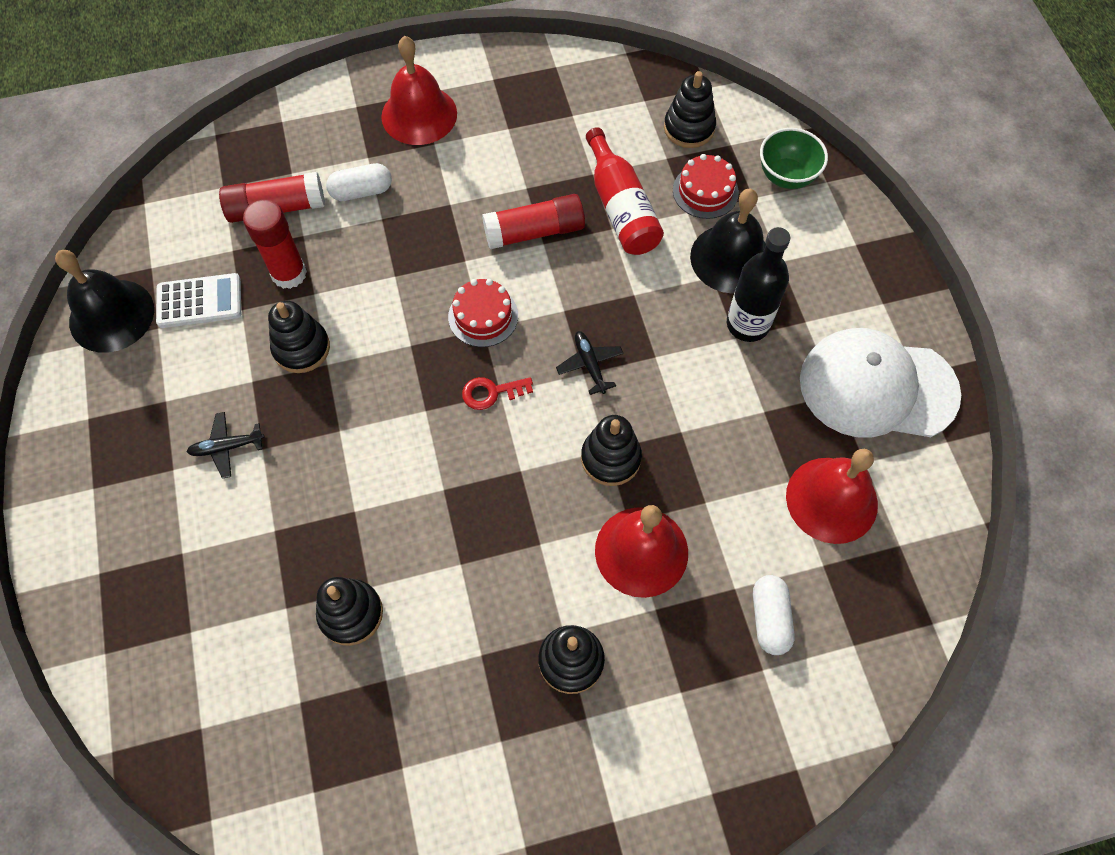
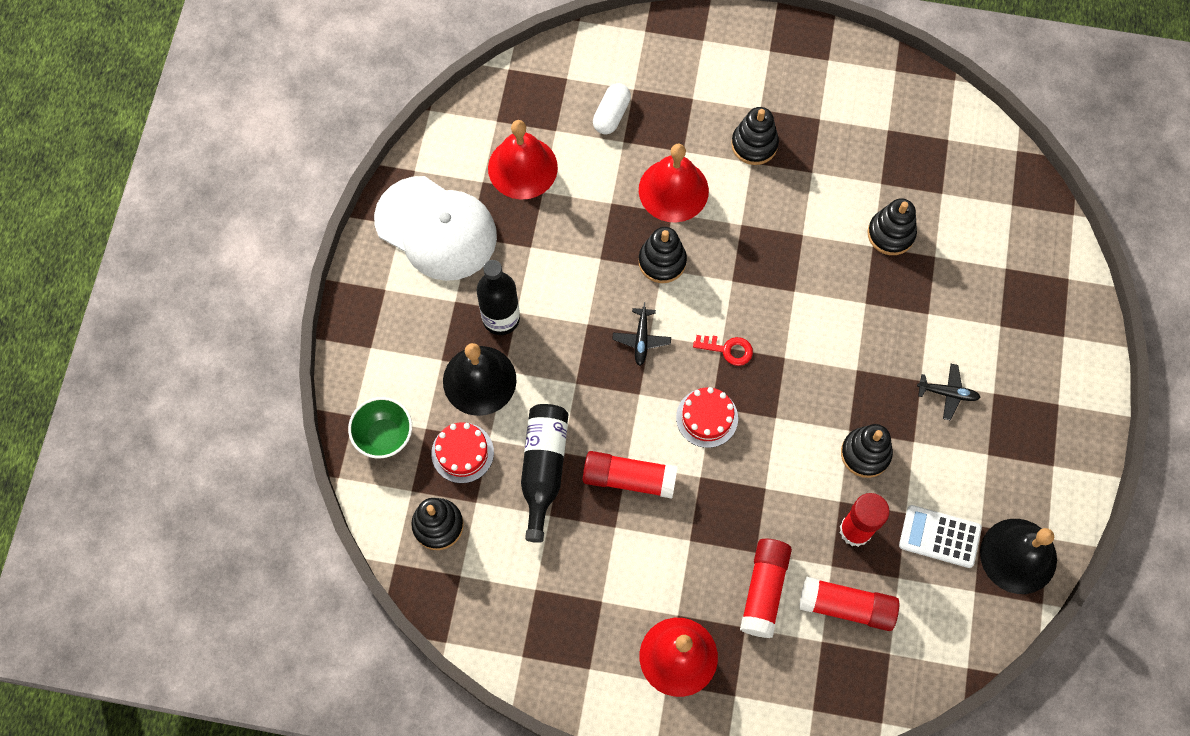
camera: 155 degrees left, 5 degrees up
white capsule [326,163,392,201] -> red glue stick [740,539,792,638]
red bottle [586,127,664,255] -> black bottle [521,404,568,543]

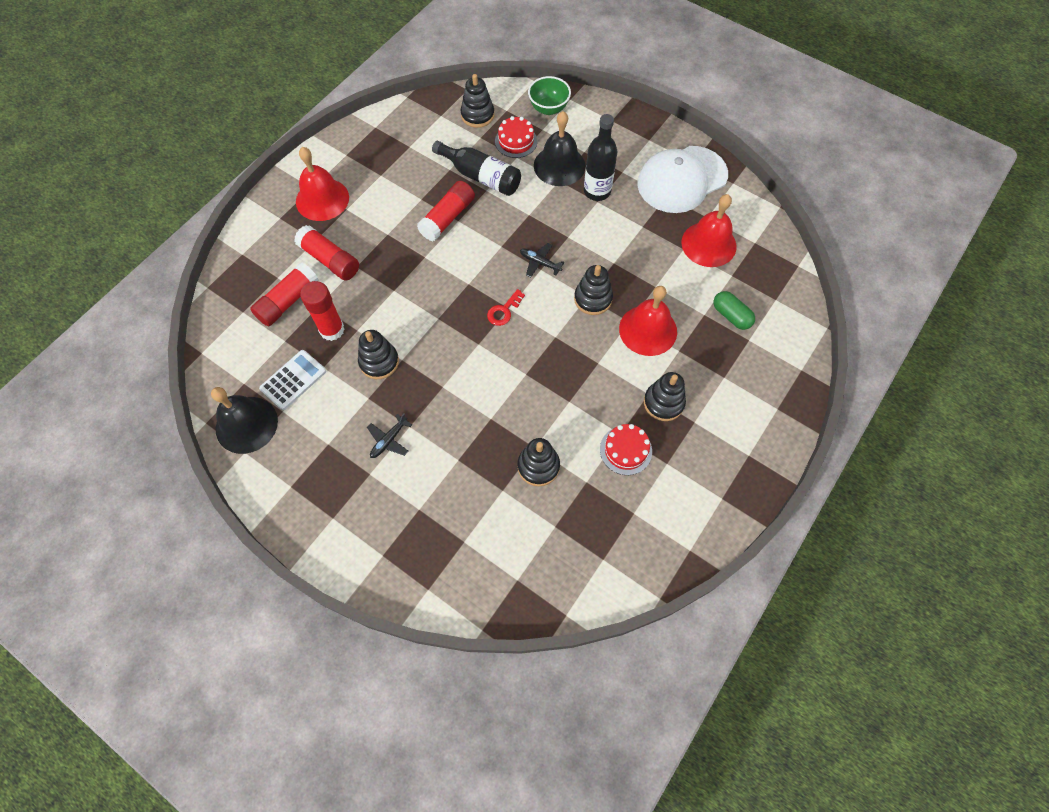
camera: 115 degrees right, 5 degrees down
white capsule [593,83,631,135] -> green capsule [713,291,755,330]
red cake [676,387,738,448] -> red cake moved to [600,424,652,475]

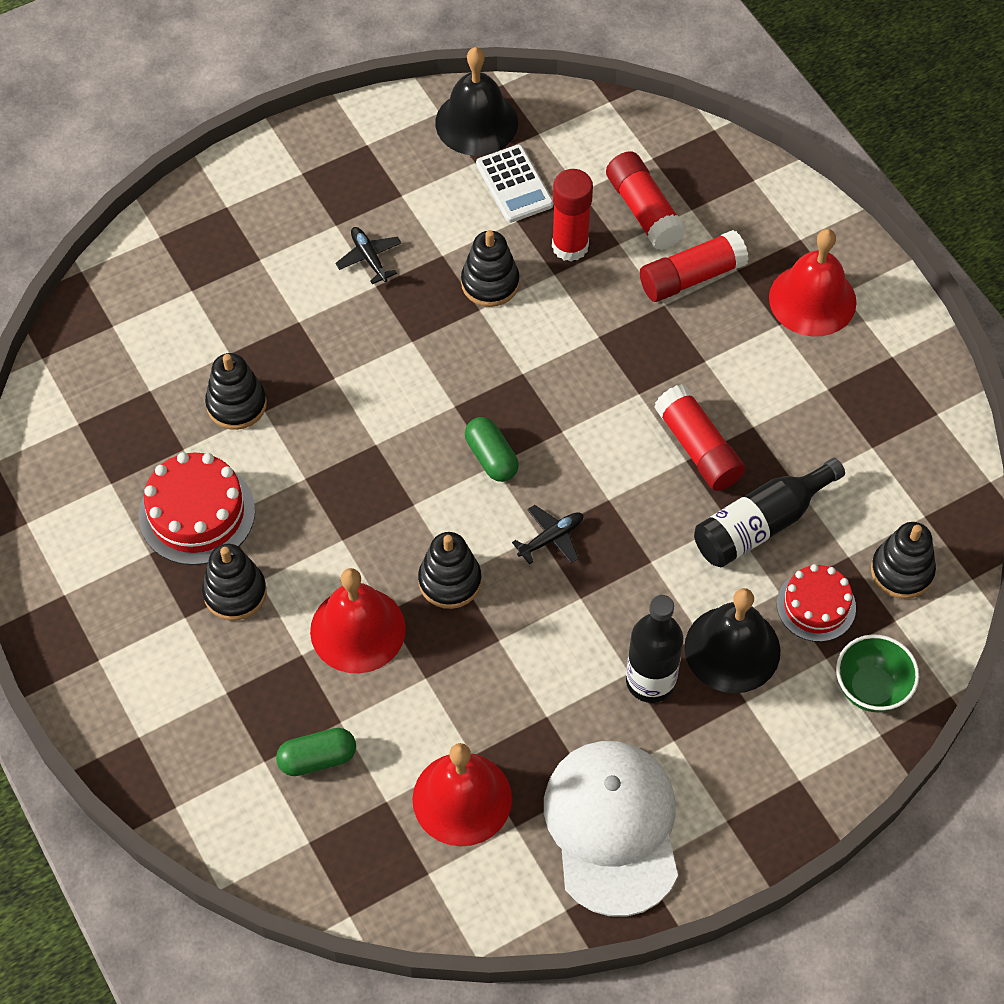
camera: 115 degrees right, 5 degrees down
red key [487,289,525,326] -> green capsule [465,417,519,482]
red cake [600,424,652,475] -> red cake [139,452,255,565], size x1.50

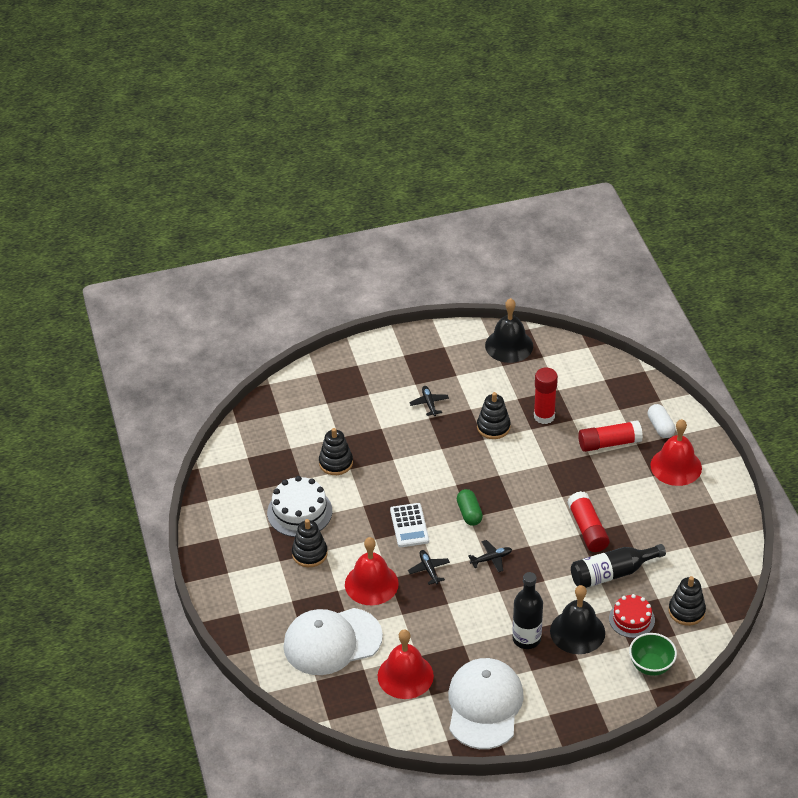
camera: 15 degrees right, 15 degrees down
red cake [139,452,255,565] -> white cake [267,476,332,537]
green capsule [276,728,356,776] -> white cap [283,608,383,675]
black stacking toy [418,532,482,609] -> black plane [408,550,450,585]
white calculator [476,145,553,223] -> white calculator moved to [390,503,429,547]
red glue stick [606,151,686,250] -> none
none -> white capsule [648,404,675,438]

